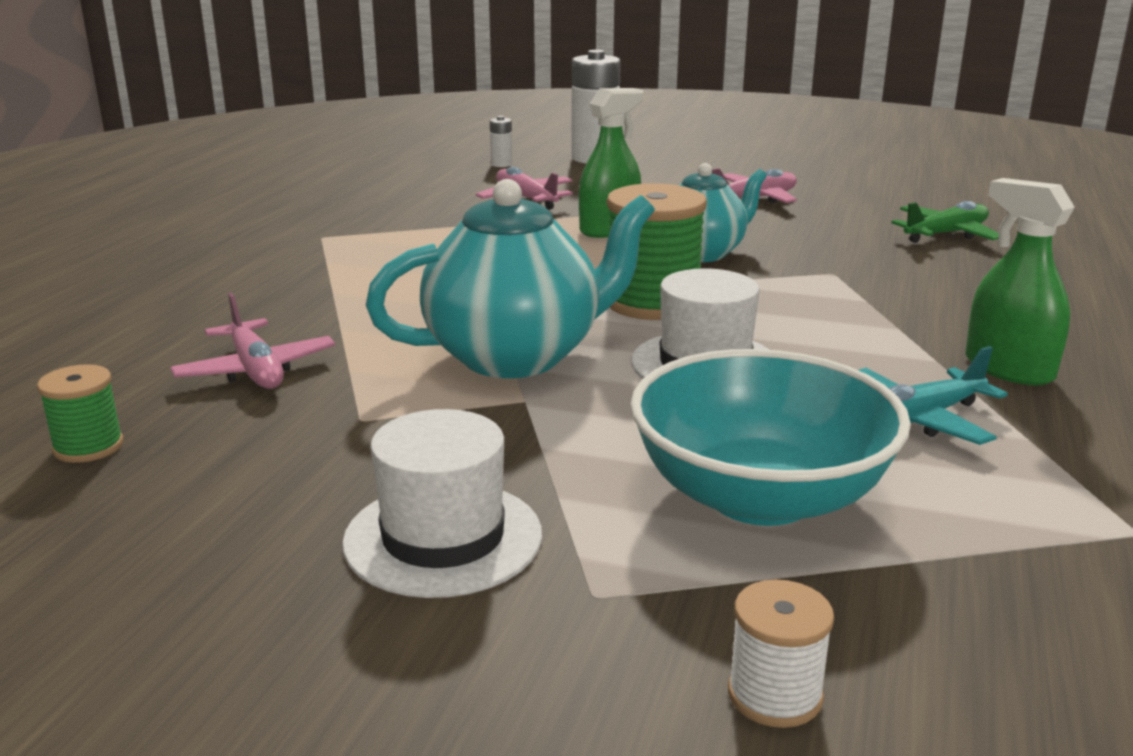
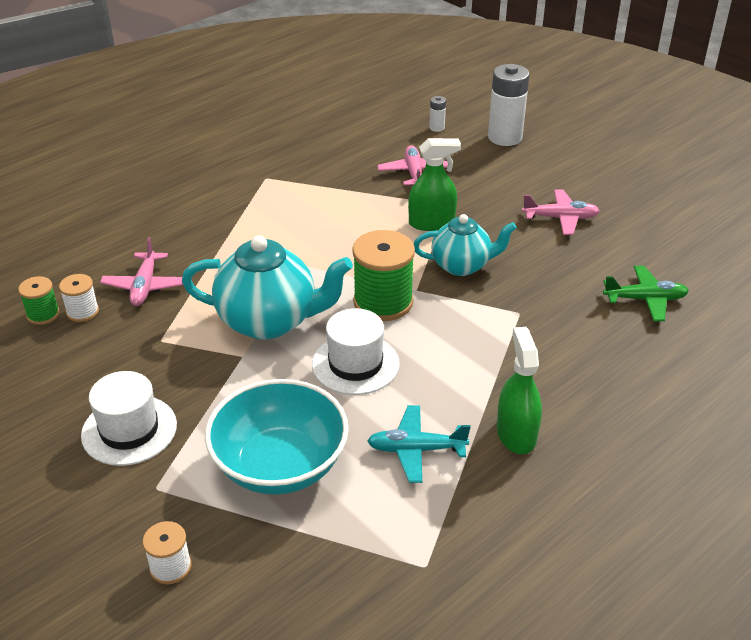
camera: 30 degrees right, 15 degrees up
none -> white spool [59,274,99,322]

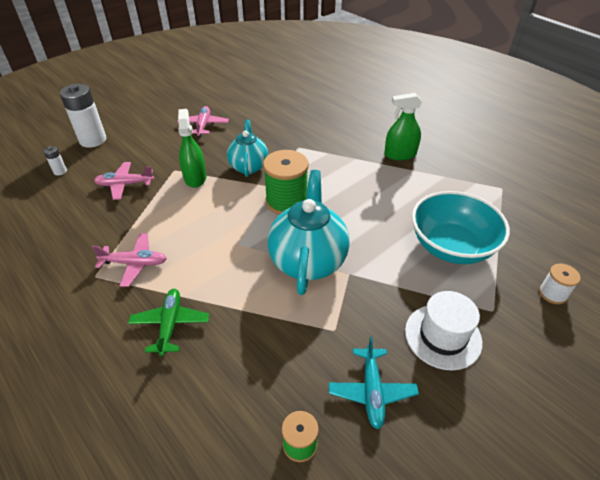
camera: 90 degrees left, 5 degrees up
white spool [59,274,99,322] -> none
pink plane [100,237,183,306] -> pink plane moved to [92,233,167,287]
white hat [312,308,400,395] -> none
turquoise plane [367,405,471,483] -> turquoise plane moved to [329,336,419,429]
green plane [603,266,689,321] -> green plane moved to [128,289,209,356]

